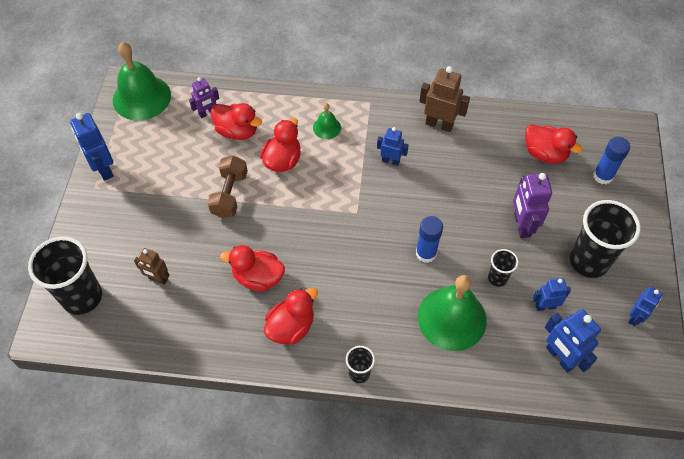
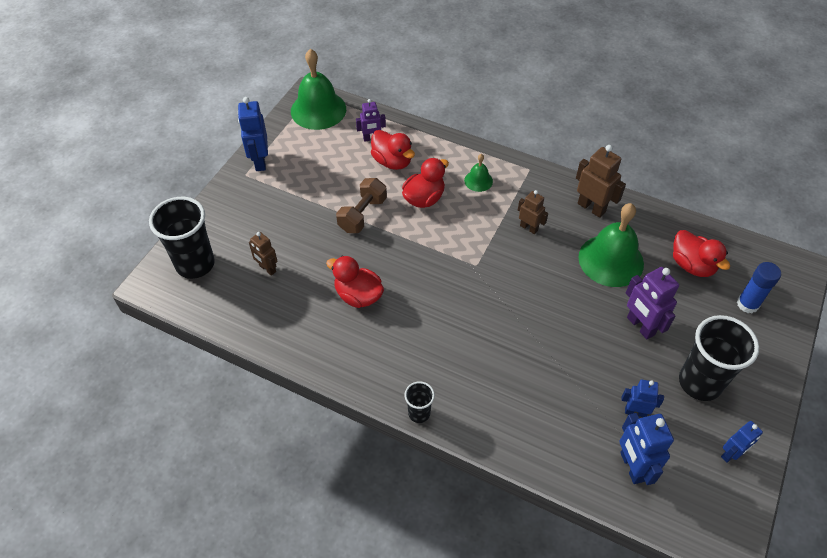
camera: 20 degrees right, 5 degrees down
red duck [264,288,318,345] -> none
blue robot [377,127,409,166] -> brown robot [518,190,548,234]
blue glue stick [416,216,443,263] -> none
green bell [418,275,486,351] -> green bell moved to [578,203,644,287]
black cup [488,249,518,287] -> none
purple robot [513,173,552,238] -> purple robot turned 45 degrees counterclockwise [626,267,679,339]

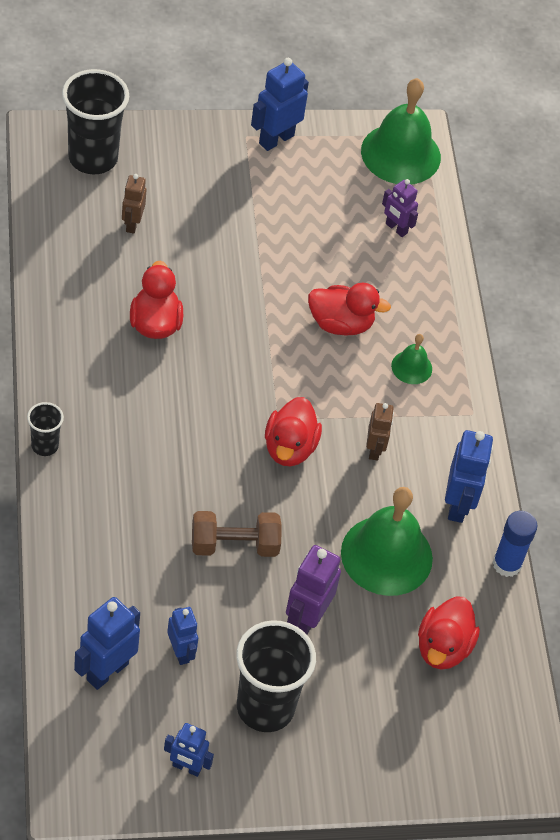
camera: 50 degrees right, 0 degrees up
brown dumbbell [336,178,387,233] -> brown dumbbell moved to [192,511,282,557]
red duck [371,130,415,170] -> red duck moved to [265,397,322,467]
brown robot [576,145,626,218] -> blue robot [445,430,493,523]
blue glue stick [737,262,781,313] -> blue glue stick moved to [492,511,537,577]

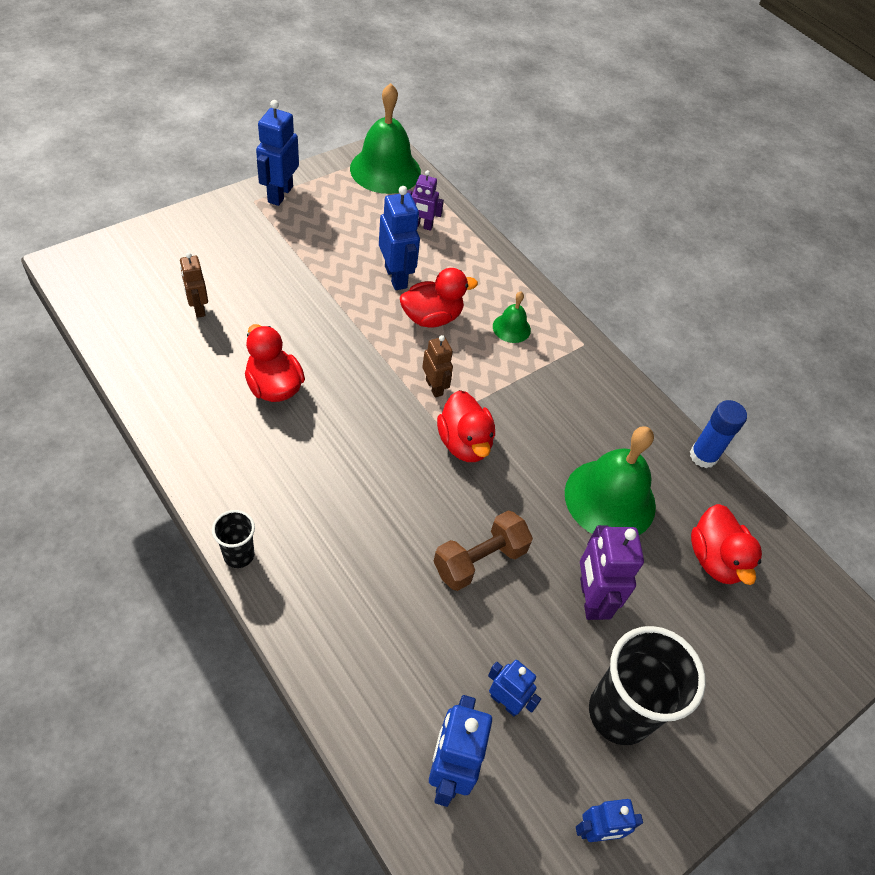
camera: 30 degrees left, 0 degrees up
black cup [62,69,129,174] -> none
brown robot [366,403,394,461] -> brown robot moved to [422,335,453,397]
blue robot [445,430,493,523] -> blue robot moved to [379,186,420,290]

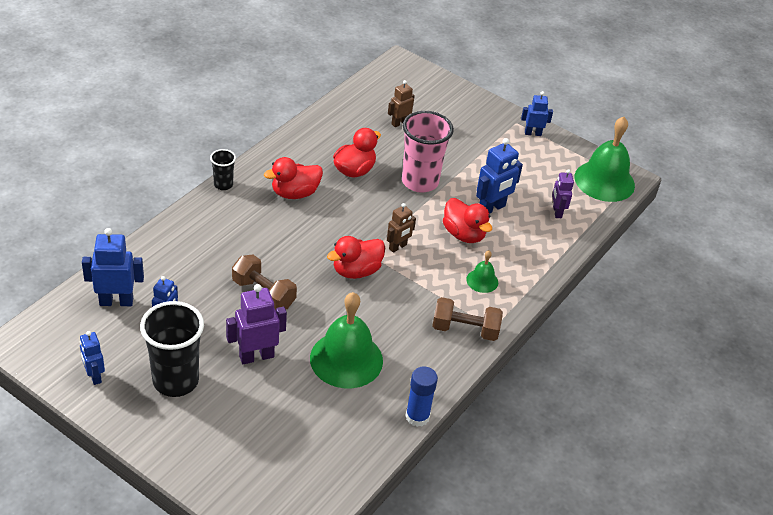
camera: 75 degrees right, 10 degrees down
blue robot [256,100,299,206] -> blue robot [521,91,553,136], size x0.63
red duck [691,504,762,585] -> red duck moved to [264,157,323,199]
none -> pink cup [402,111,454,193]
none -> brown dumbbell [432,297,503,341]

